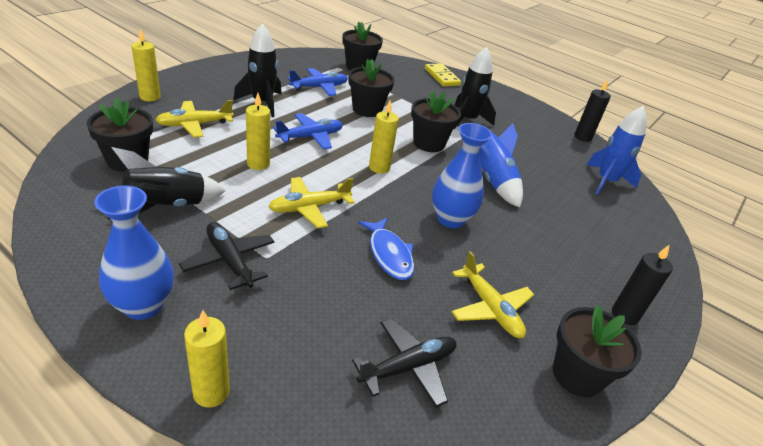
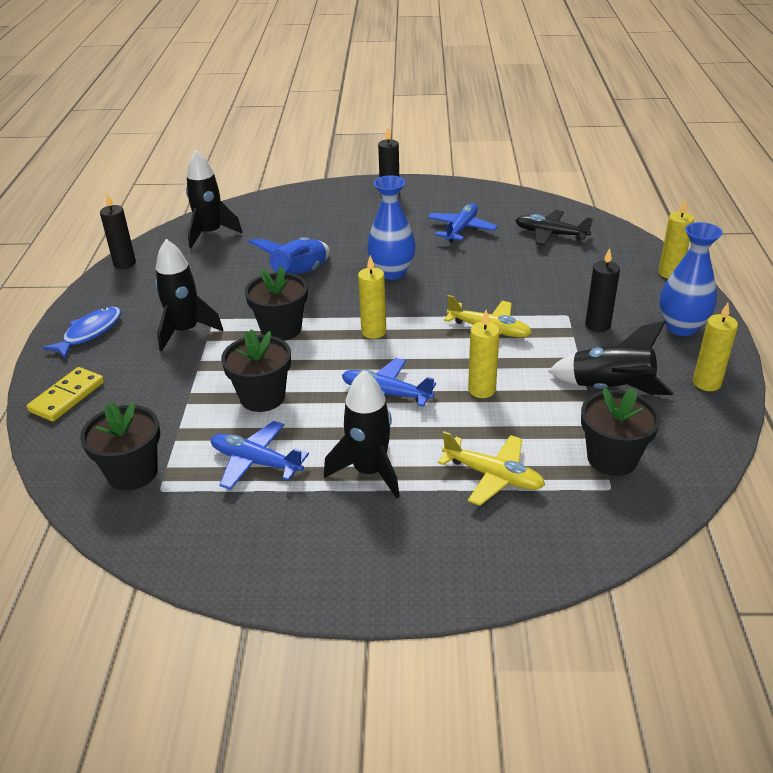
camera: 120 degrees left, 0 degrees up
yellow candle [132,29,161,101] -> yellow candle moved to [693,303,738,391]
black plane [179,222,275,290] -> black candle [585,248,620,332]
blue fish [358,218,414,280] -> blue fish moved to [42,307,121,358]
yellow plane [451,251,534,338] -> blue plane [428,203,498,243]
black flower pot [553,305,642,397] -> none
blue rocket [587,106,647,195] -> black rocket [186,150,242,248]

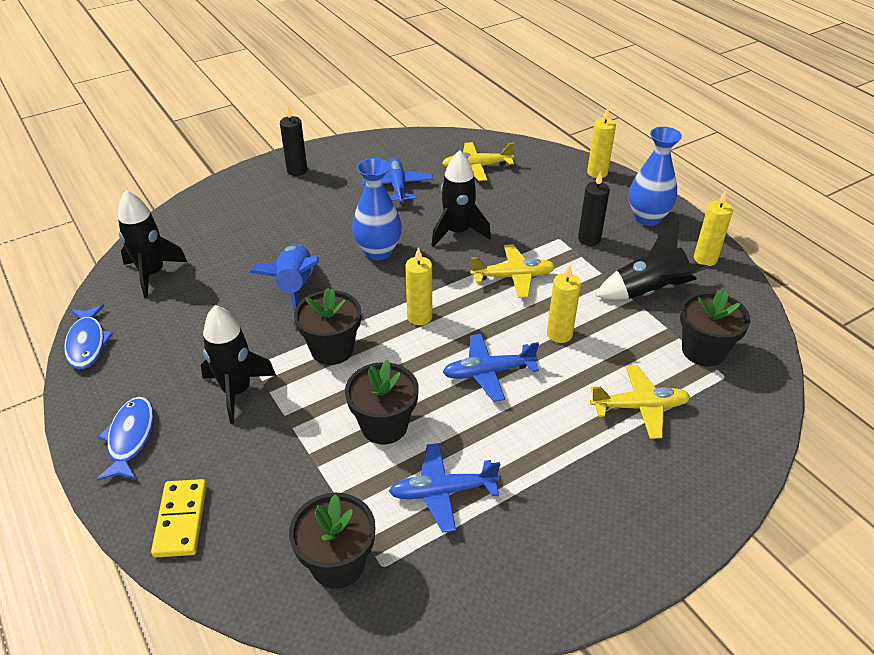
camera: 35 degrees left, 5 degrees up
black candle [100,193,136,269] -> blue fish [64,304,114,369]
black rocket [324,370,400,499] -> black rocket moved to [431,150,491,247]
black plane [515,210,593,246] -> yellow plane [442,142,515,181]

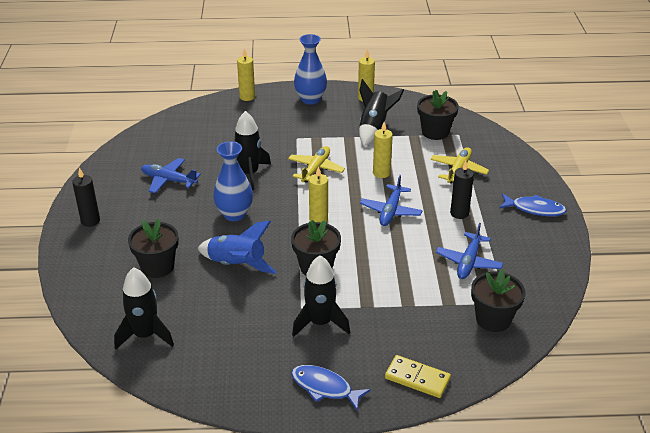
camera: 60 degrees left, 5 degrees down
blue fish [64,304,114,369] -> blue fish moved to [499,194,567,216]
black flower pot [345,360,419,444] -> black flower pot moved to [128,219,179,278]
yellow plane [442,142,515,181] -> none
black candle [578,171,610,246] -> black candle moved to [450,161,474,219]

